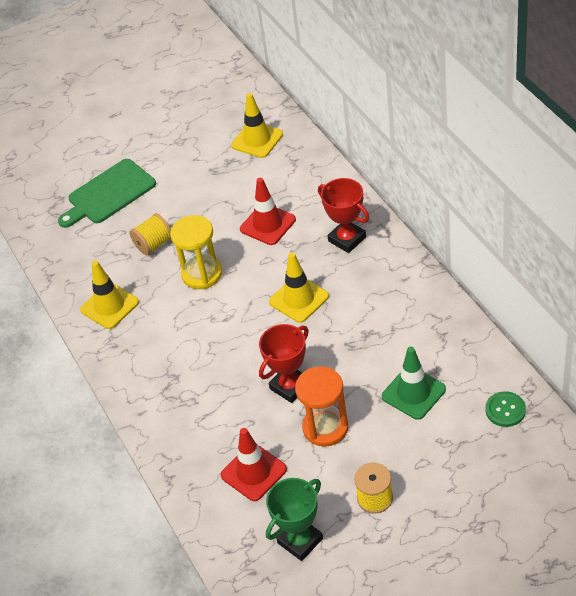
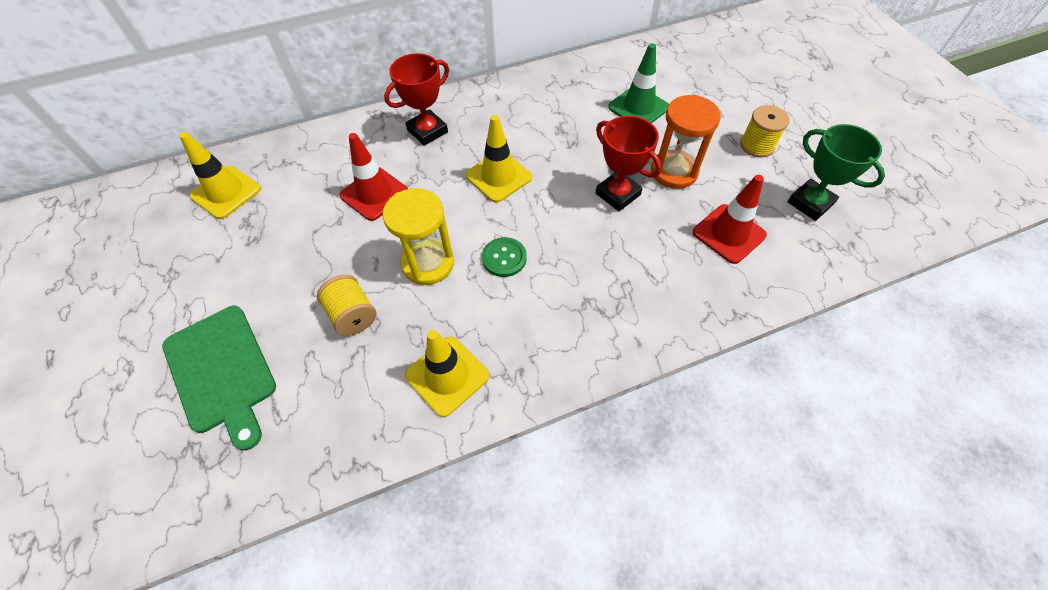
camera: 90 degrees left, 10 degrees up
green button [485,391,526,427] -> green button moved to [482,237,527,277]

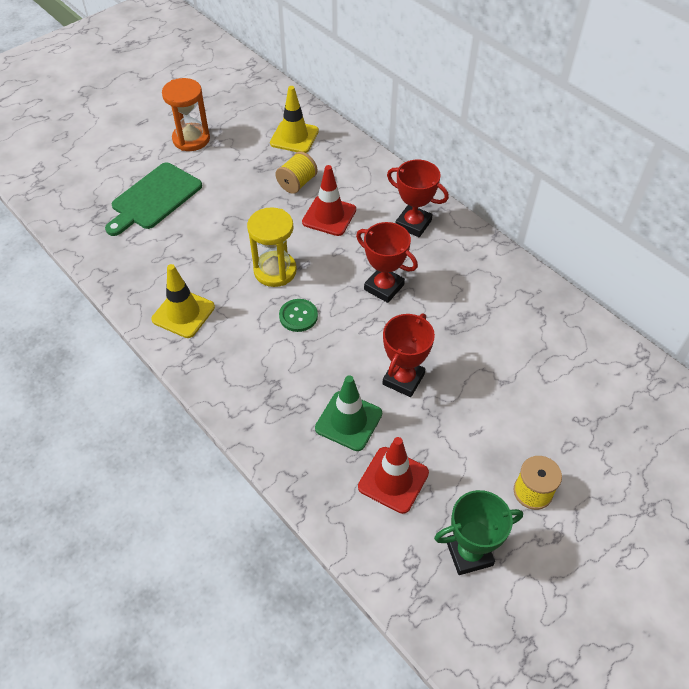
camera: 70 degrees right, 5 degrees down
yellow spool [317,275,376,336] -> yellow spool moved to [275,151,318,194]
yellow traffic cone [465,115,532,203] -> red trophy [356,222,418,303]
green traffic cone [608,43,669,123] -> green traffic cone moved to [315,375,382,451]
orange hourglass [651,95,721,189] -> orange hourglass moved to [162,78,210,151]
green trophy [787,124,885,221] -> green trophy turned 45 degrees clockwise [434,490,523,575]

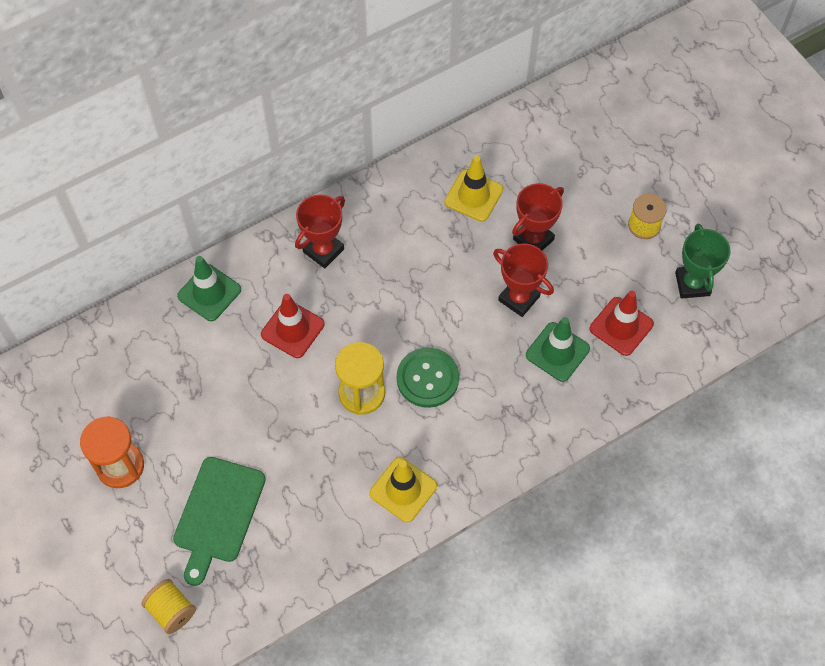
camera: 80 degrees left, 10 degrees up
green cutting board [105,163,202,236] -> green cutting board turned 60 degrees clockwise [173,457,266,586]
yellow traffic cone [270,86,319,153] -> yellow traffic cone moved to [444,156,503,222]
yellow spool [275,151,318,194] -> yellow spool moved to [141,579,196,634]
green button [279,299,318,332] -> green button [397,348,459,408], size x1.57
red trophy [356,222,418,303] -> red trophy moved to [512,183,564,250]
none -> green traffic cone [177,256,241,321]

